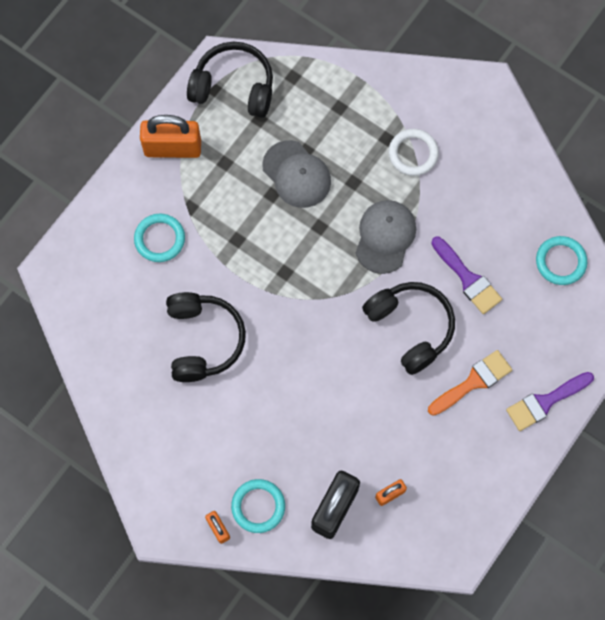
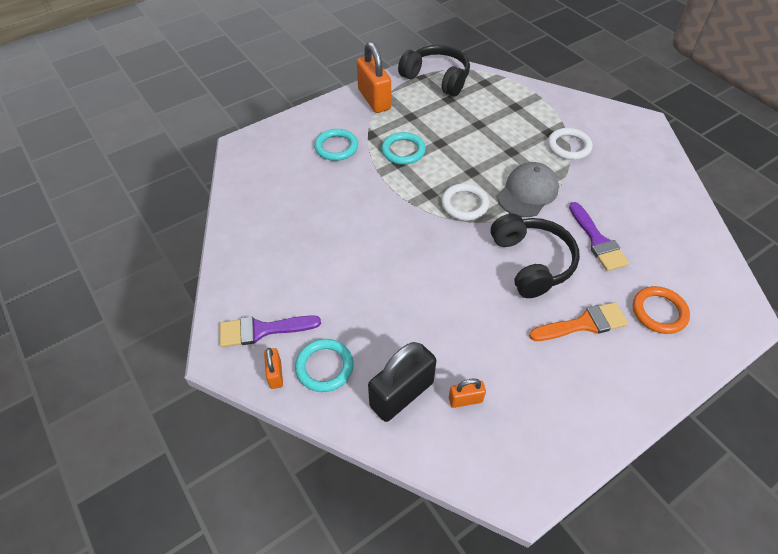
camera: 20 degrees right, 20 degrees down
orange padlock [140,115,201,158] -> orange padlock turned 45 degrees clockwise [357,42,391,113]
black headphones [166,292,246,382] -> none
grey cap [262,140,331,208] -> none
purple brush [506,372,594,431] -> purple brush moved to [220,315,321,347]
turquoise ring [536,236,587,285] -> turquoise ring moved to [382,132,426,165]
none -> white ring [441,183,489,220]
none -> orange ring [633,286,690,334]

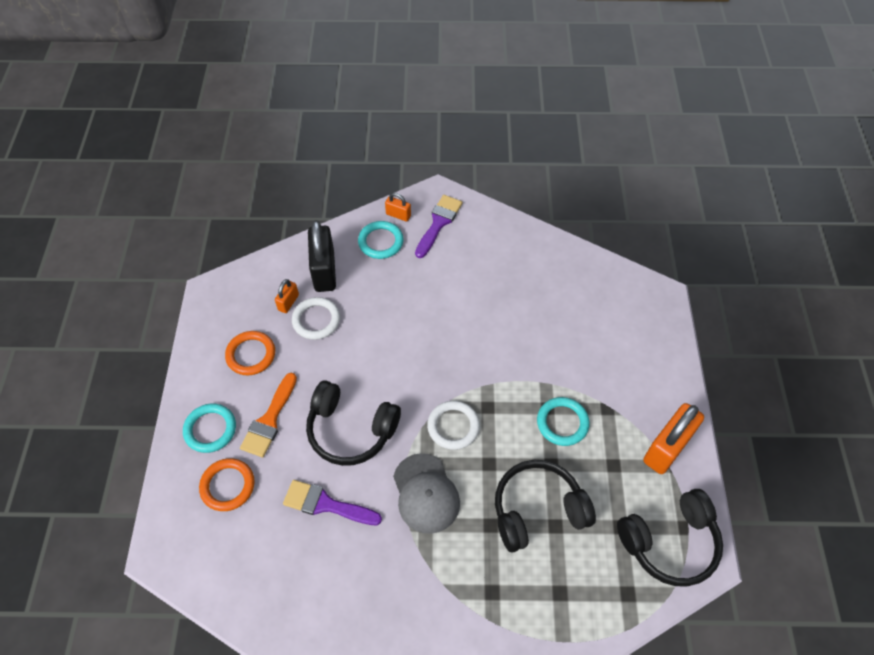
camera: 125 degrees right, 5 degrees up
turquoise ring [314,129,358,161] -> turquoise ring moved to [183,403,236,453]
orange padlock [357,42,391,113] -> orange padlock turned 60 degrees counterclockwise [643,403,704,474]
white ring [548,128,592,160] -> white ring moved to [292,297,340,340]
none -> orange ring [225,331,275,375]
none -> black headphones [495,460,596,552]

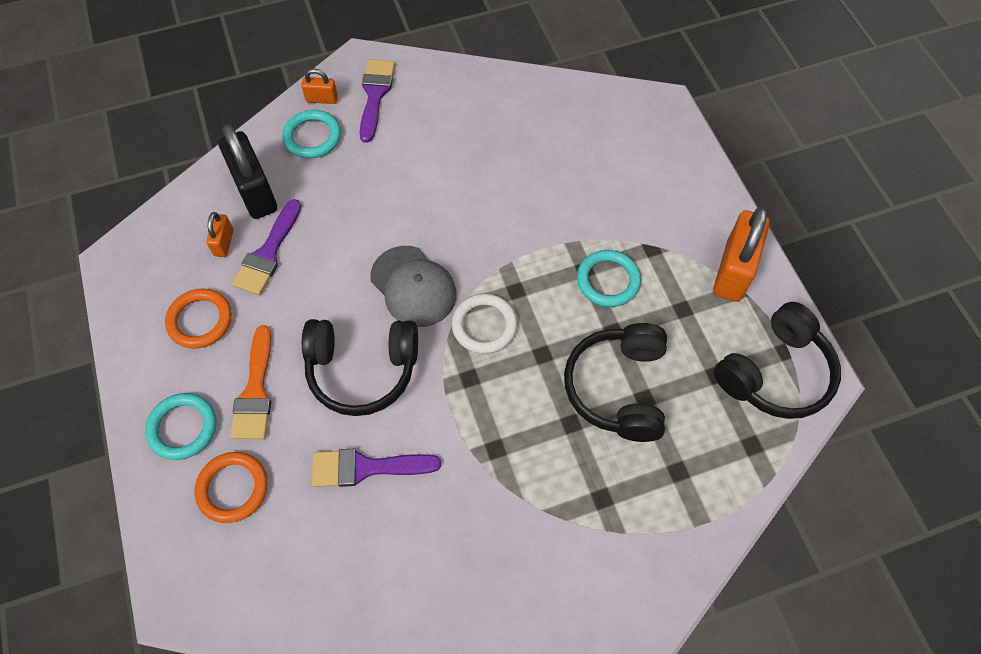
camera: 20 degrees left, 5 degrees up
white ring [292,297,340,340] -> purple brush [232,199,301,295]
grey cap [393,453,460,534] -> grey cap moved to [370,246,457,327]
black headphones [495,460,596,552] -> black headphones turned 45 degrees counterclockwise [564,323,667,442]

